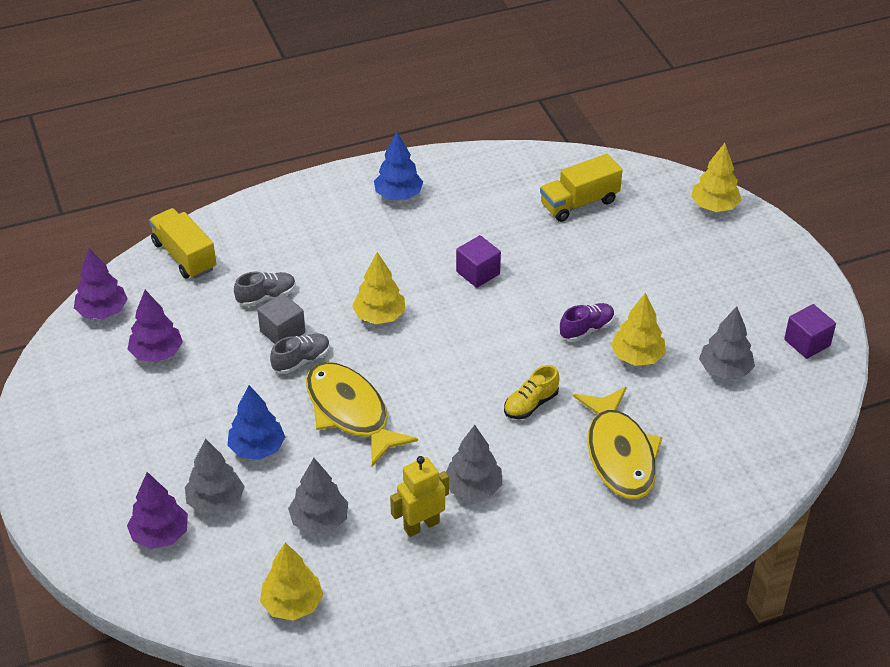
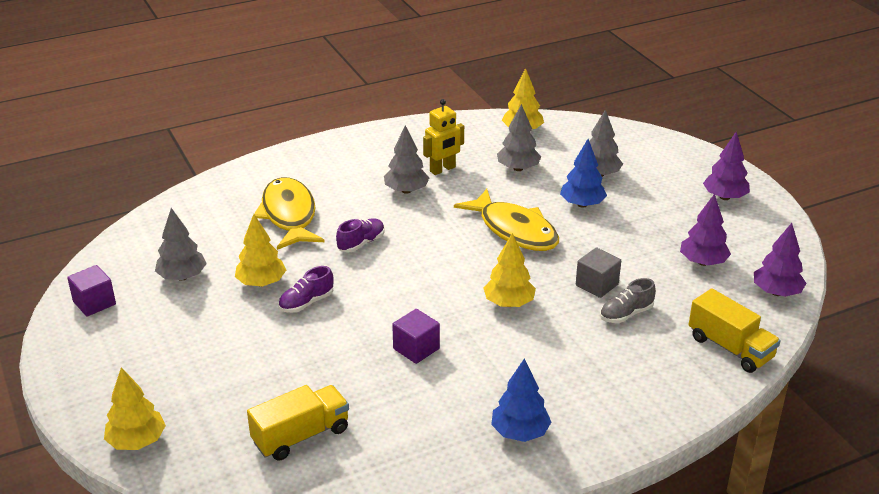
camera: 175 degrees right, 10 degrees down
purple tree [127,472,188,549] -> purple tree moved to [703,132,750,200]
grey shoe [270,333,330,374] -> none
yellow shoe [504,365,560,419] -> purple shoe [336,218,385,252]

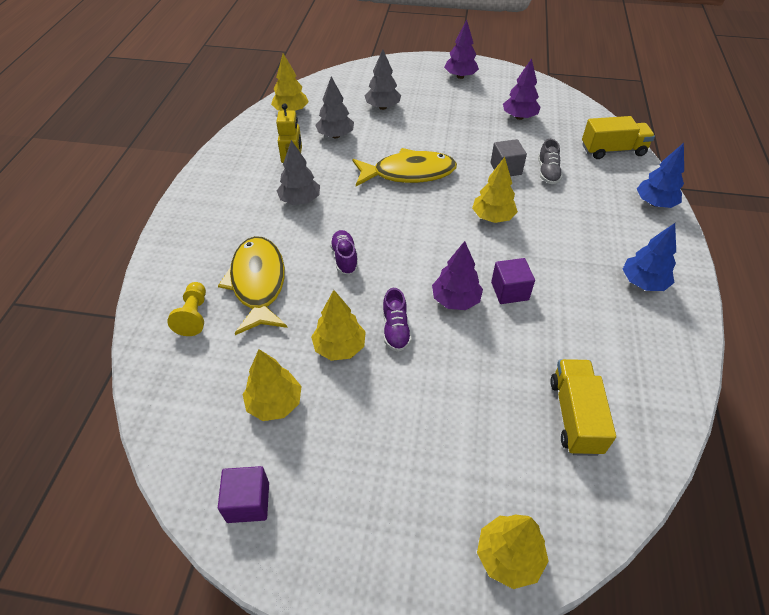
camera: 55 degrees left, 15 degrees up
grey tree [155,208,207,281] -> yellow tree [242,349,302,421]
yellow fish [254,177,325,250] -> yellow fish turned 60 degrees clockwise [218,236,288,335]
blue tree [560,139,607,208] -> blue tree moved to [637,143,684,208]
purple tree [754,223,806,297] -> purple tree moved to [432,241,483,310]
none -> yellow pawn [167,282,206,336]

